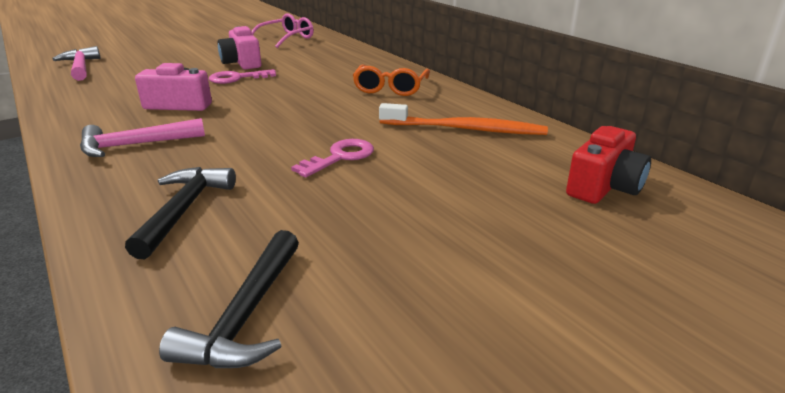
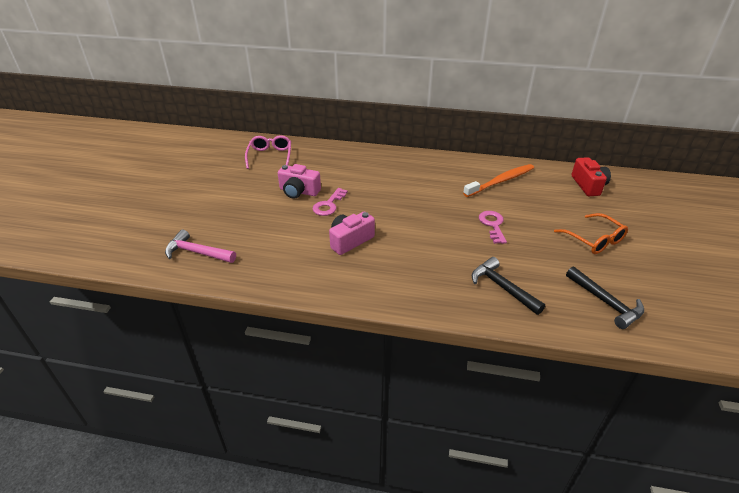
camera: 45 degrees left, 10 degrees up
pink hammer [80,118,205,157] -> none
orange glasses [353,65,430,96] -> orange glasses moved to [554,213,628,254]

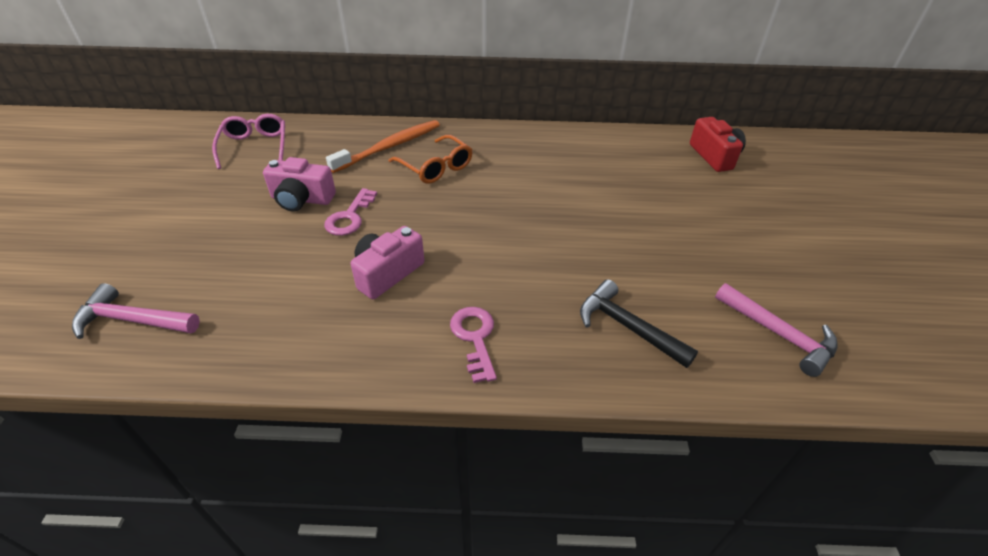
camera: 10 degrees left, 5 degrees up
orange toothbrush [463,164,534,197] -> orange toothbrush moved to [326,120,440,173]
pink key [479,211,507,244] -> pink key moved to [450,307,497,383]
orange glasses [554,213,628,254] -> orange glasses moved to [389,135,473,184]
black hammer [566,267,644,329] -> pink hammer [715,283,838,377]

